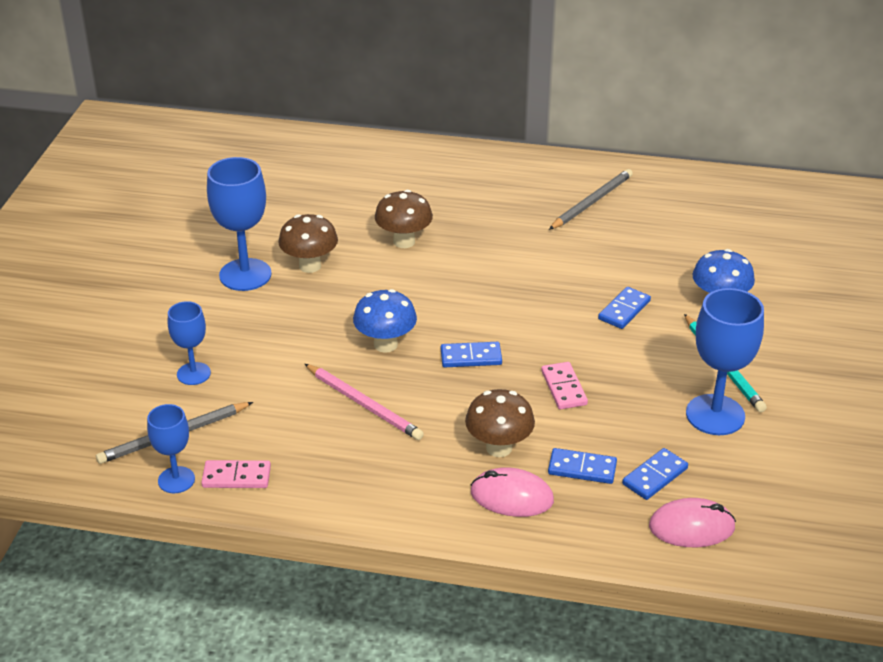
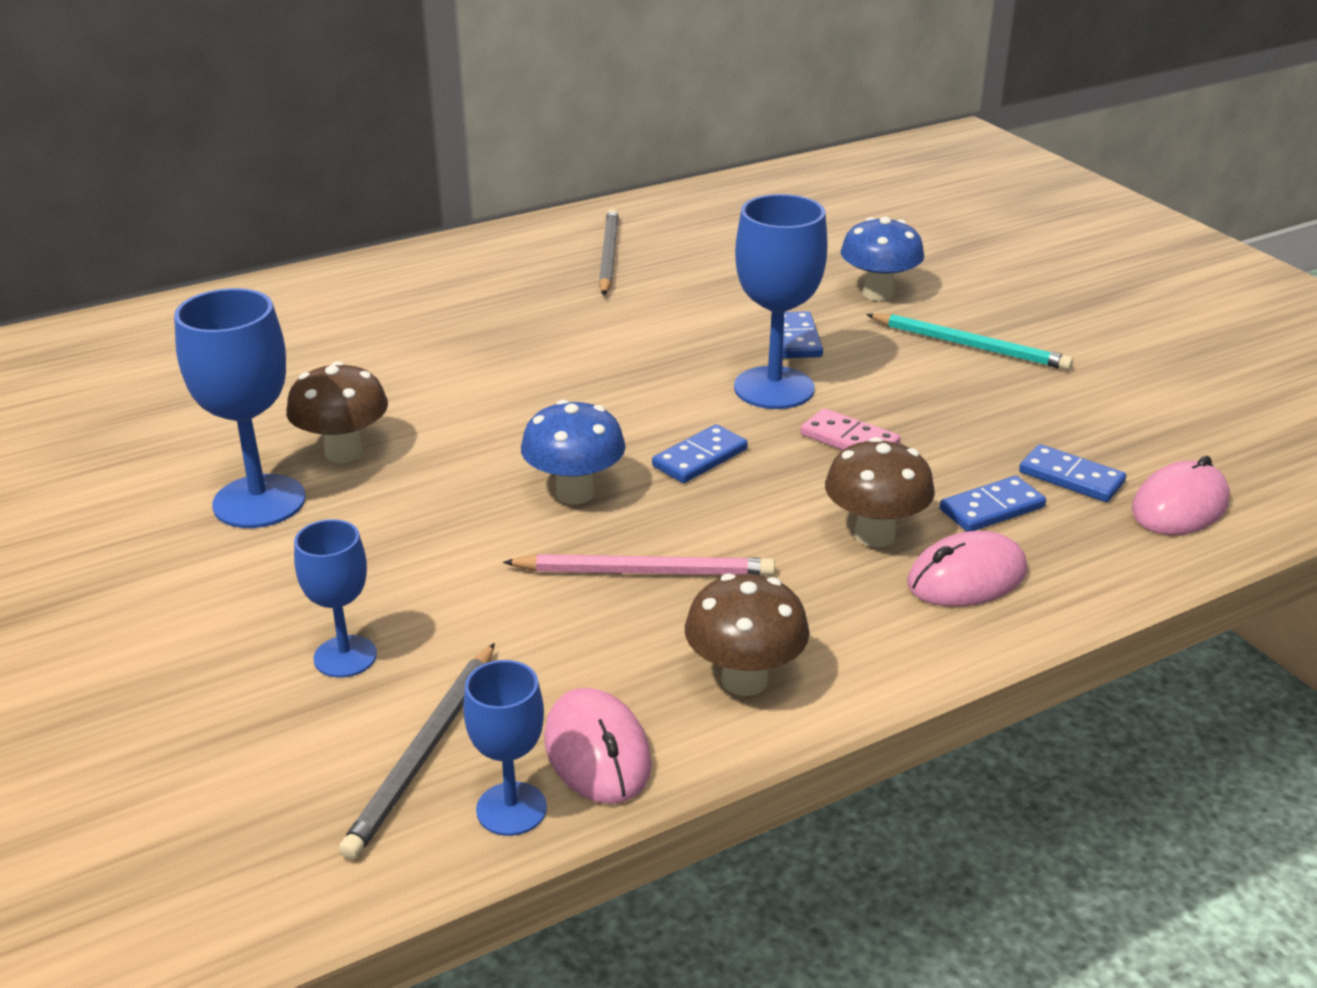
camera: 40 degrees left, 5 degrees down
pink domino [201,460,271,488] -> pink mouse [544,688,652,804]
brown mushroom [375,190,433,248] -> brown mushroom moved to [685,573,810,696]
blue domino [622,448,688,500] -> blue domino turned 60 degrees counterclockwise [1019,444,1126,502]
blue goblet [686,288,764,435] -> blue goblet moved to [734,194,828,409]

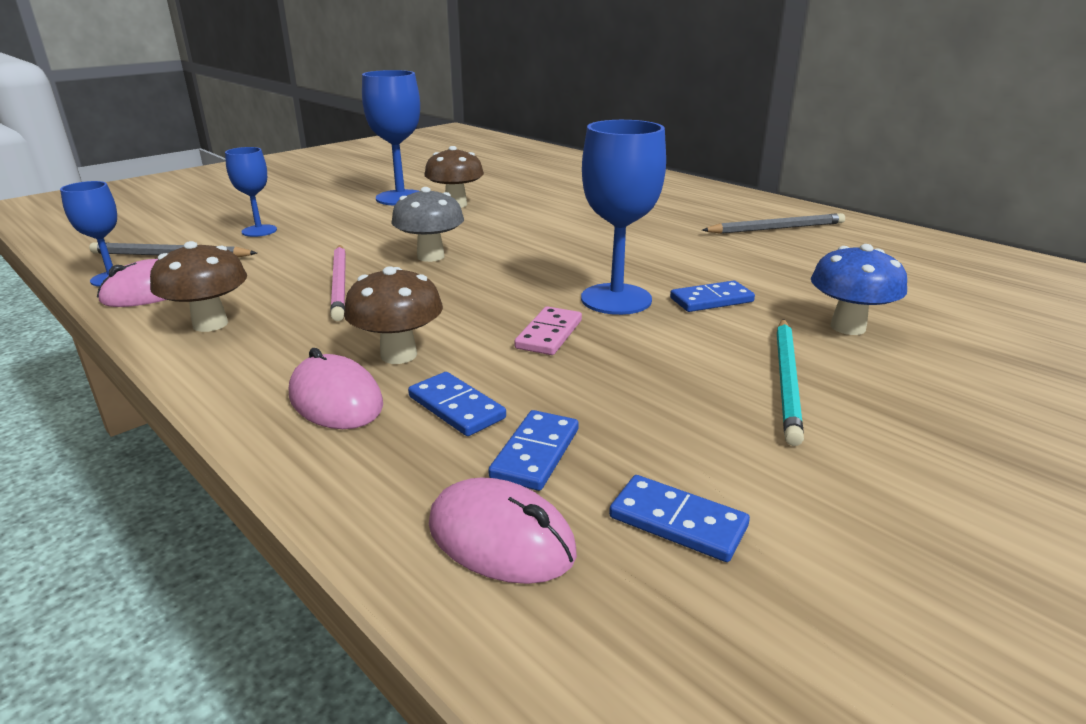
camera: 75 degrees right, 5 degrees down
blue mushroom [521,400,626,504] -> grey mushroom [391,187,464,262]
blue domino [652,424,748,483] -> blue domino moved to [609,475,750,562]

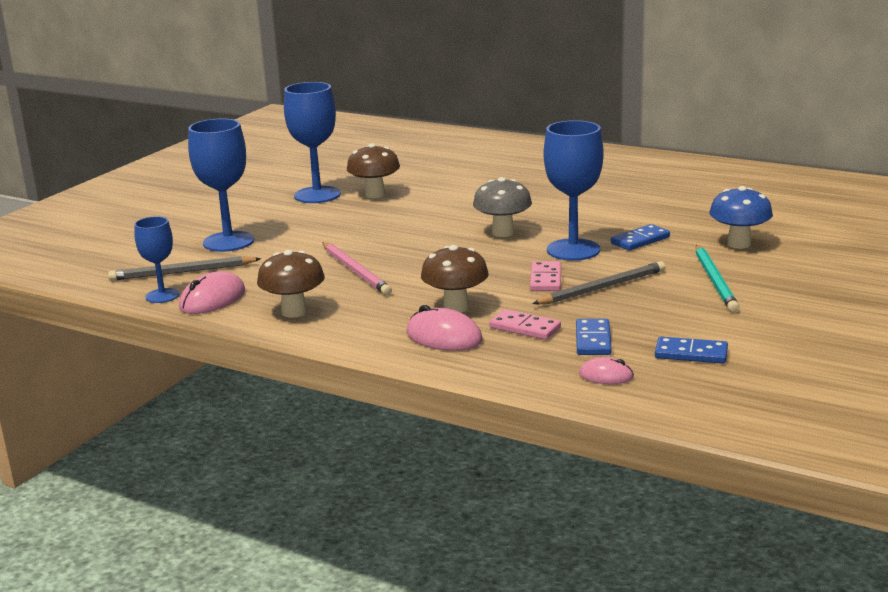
camera: 15 degrees left, 5 degrees down
blue goblet [225,147,277,237] -> blue goblet [188,119,254,252], size x1.68
grey mushroom [391,187,464,262] -> grey mushroom moved to [473,177,532,237]
blue domino [408,372,506,436] -> pink domino [489,309,561,340]
pink mouse [429,477,577,584] -> pink mouse [579,357,634,384], size x0.60
grey pencil [702,213,845,234] -> grey pencil moved to [532,261,665,304]

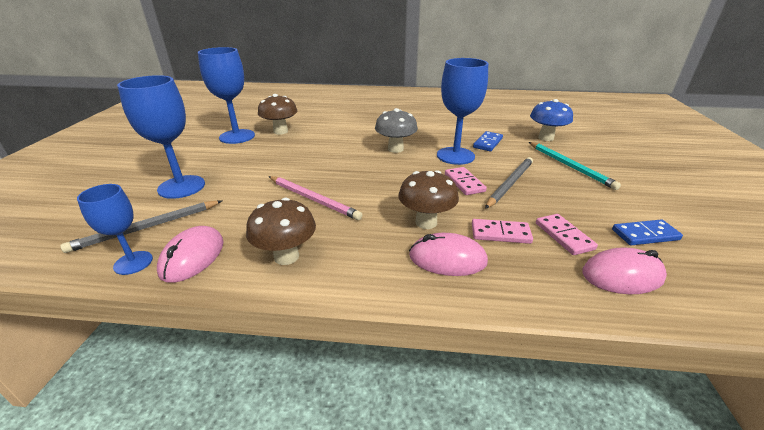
camera: 25 degrees left, 10 degrees up
blue domino [576,319,612,355] -> pink domino [536,214,598,255]
pink mouse [579,357,634,384] -> pink mouse [582,247,667,294], size x1.66

